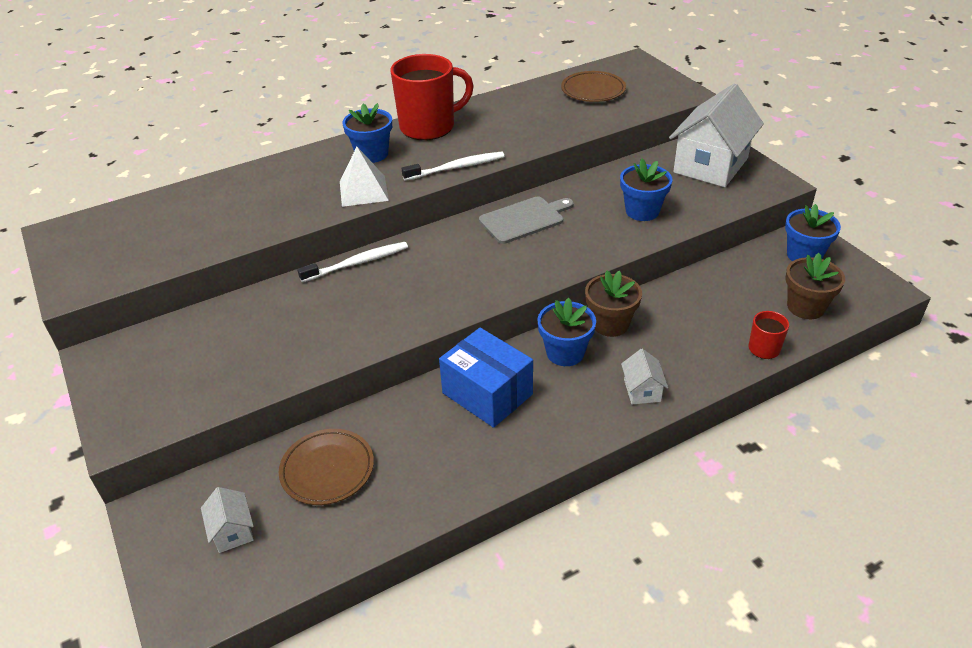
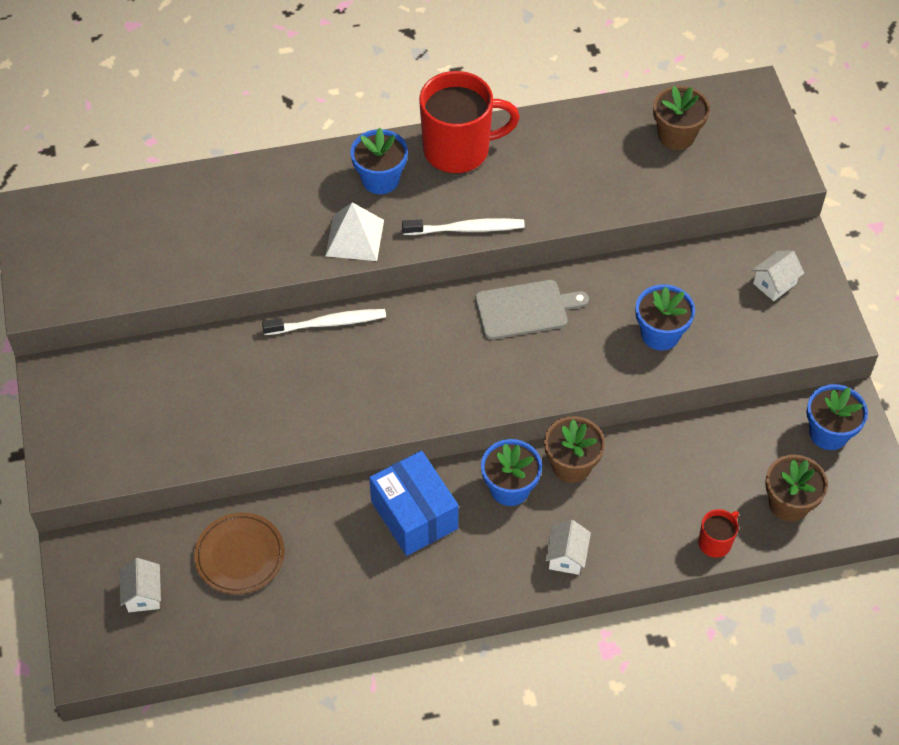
camera: 15 degrees right, 15 degrees up
brown plate [561,71,626,102] -> brown flower pot [653,86,710,150]
white house [669,83,764,187] -> white house [752,251,804,301], size x0.43

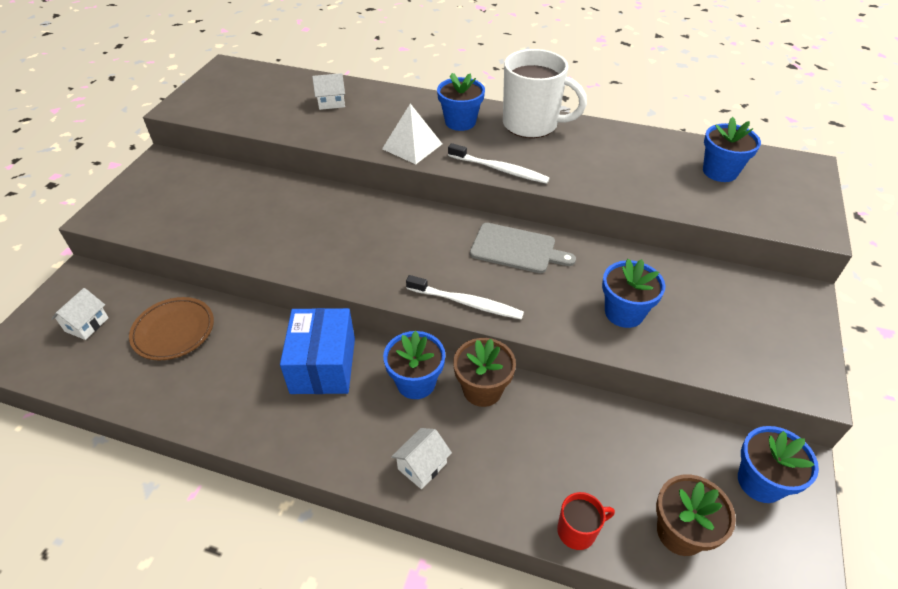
camera: 30 degrees right, 10 degrees down
white toothbrush [262,309,386,335] -> white toothbrush moved to [406,275,524,319]
red mug [419,71,520,174] -> white mug [503,49,587,138]
brown flower pot [653,86,710,150] -> blue flower pot [703,117,761,182]
white house [752,251,804,301] -> white house moved to [312,73,345,110]

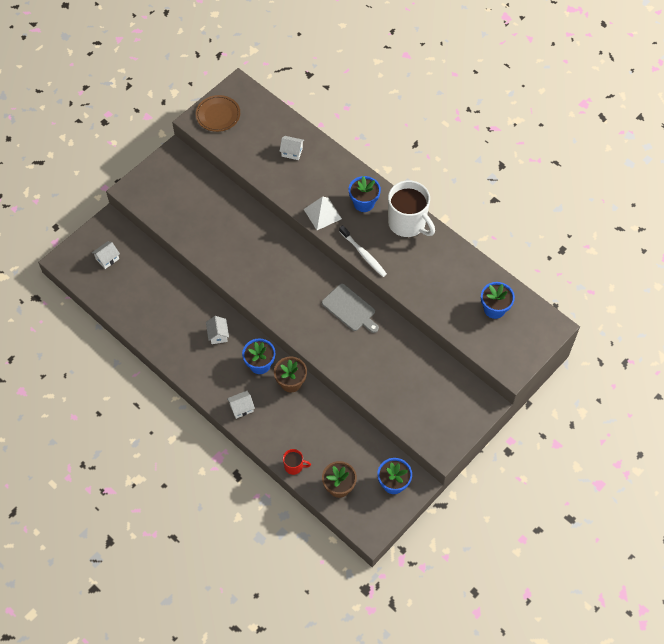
camera: 25 degrees right, 15 degrees up
brown plate [129,297,214,360] -> brown plate moved to [196,95,240,132]
blue box [280,308,355,394] -> white house [206,316,229,344]
white toothbrush [406,275,524,319] -> none
blue flower pot [602,259,665,328] -> none

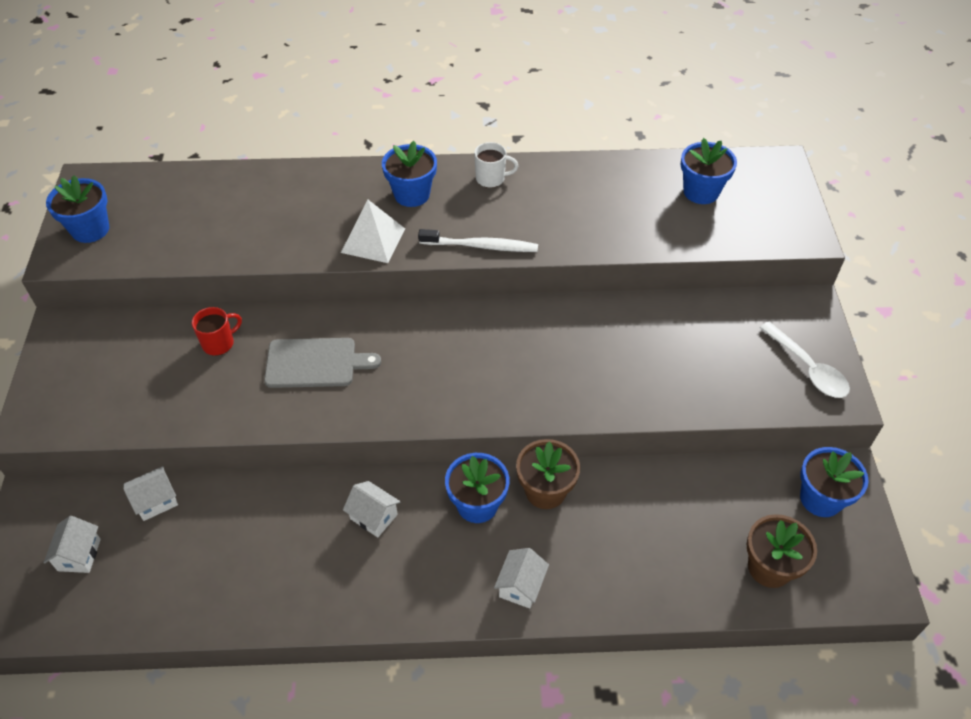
camera: 45 degrees left, 10 degrees down
brown plate [196,95,240,132] -> blue flower pot [46,175,109,243]
white house [279,136,304,160] -> white house moved to [123,466,178,521]
red mug [283,449,311,475] -> red mug moved to [192,307,242,356]
grey cutting board [322,284,379,333] -> grey cutting board moved to [264,338,381,388]
white mug [388,180,435,237] -> white mug [474,142,518,188], size x0.46
none -> white spoon [760,322,850,398]

